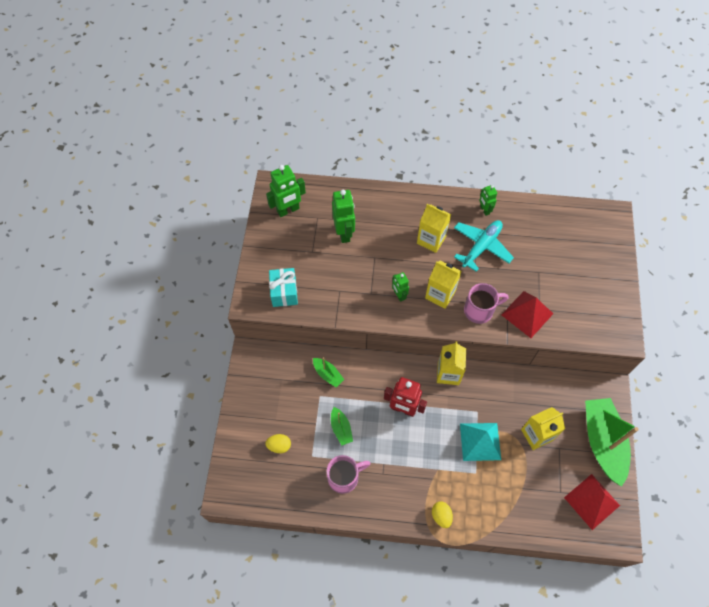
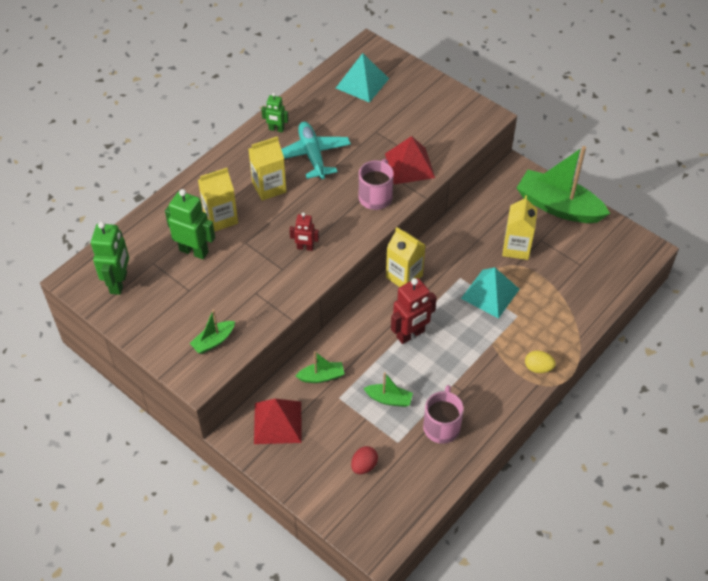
camera: 55 degrees left, 10 degrees down
yellow egg [265,434,291,453] -> red egg [351,446,378,474]
turquoise gift [269,268,298,307] -> green boat [190,310,235,354]
green robot [392,272,409,302] -> red robot [289,213,319,251]
yellow carton [425,260,462,309] -> yellow carton moved to [198,168,238,232]
red pyramid [564,474,620,530] -> red pyramid moved to [254,399,302,444]
none -> turquoise pyramid [336,53,389,103]

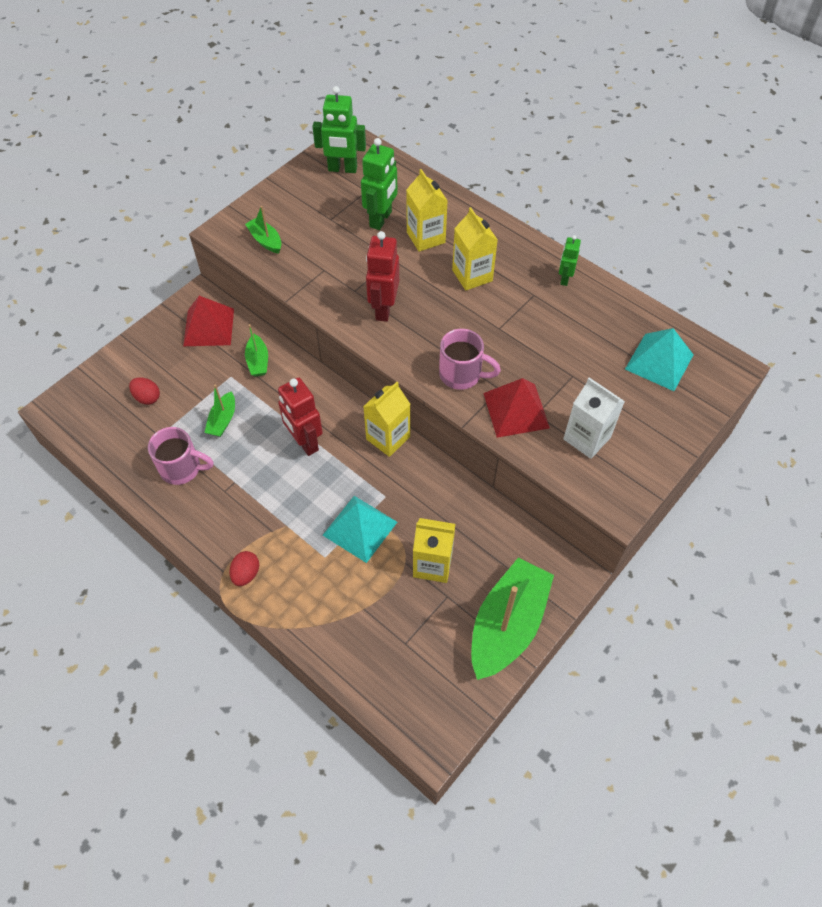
camera: 90 degrees right, 5 degrees up
turquoise plane [281,122,351,179] -> none
red robot [289,213,319,251] -> red robot [366,231,399,322], size x1.73
yellow egg [525,350,556,373] -> red egg [230,551,259,586]
none -> white carton [563,378,625,459]

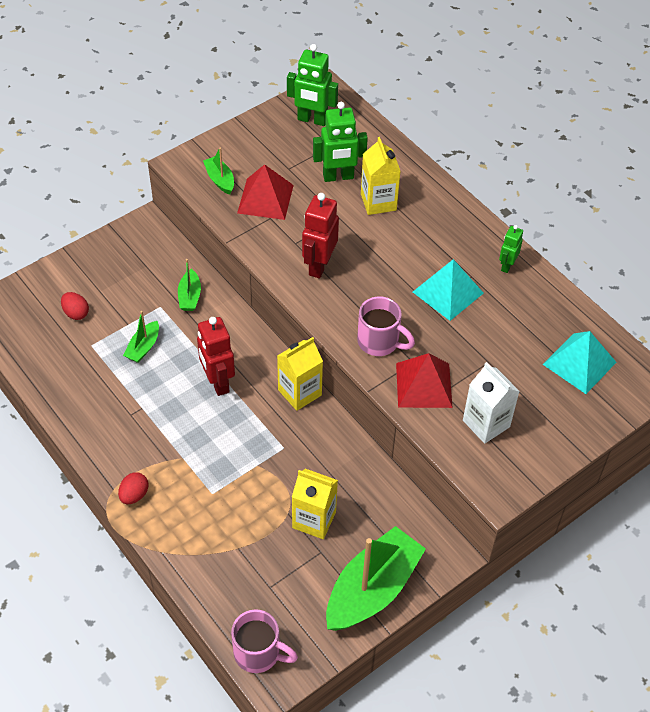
camera: 10 degrees right, 5 degrees down
pink mug [148,427,214,485] -> pink mug moved to [231,609,298,673]
red pyramid [183,296,234,346] -> red pyramid moved to [237,164,294,220]
turquoise pyramid [323,496,397,563] -> turquoise pyramid moved to [413,259,484,321]
green robot [361,138,398,230] -> green robot turned 45 degrees clockwise [313,102,368,182]
yellow carton [452,207,498,290] -> none

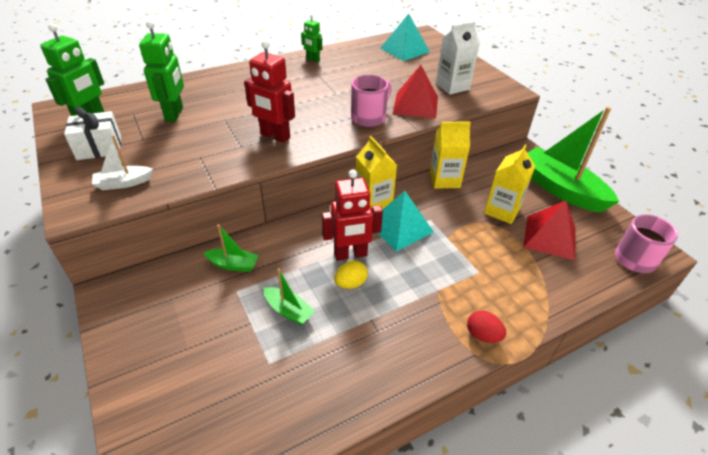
camera: 80 degrees left, 10 degrees down
red egg [61,292,89,320] -> none
green boat [203,147,234,195] -> white boat [92,135,153,190]
red pyramid [237,164,294,220] -> red pyramid moved to [523,201,576,260]
yellow carton [361,137,400,215] -> yellow carton moved to [430,122,471,189]
turquoise pyramid [413,259,484,321] -> turquoise pyramid moved to [378,191,434,252]
none -> white gift [64,107,121,160]
none -> yellow egg [334,260,368,289]

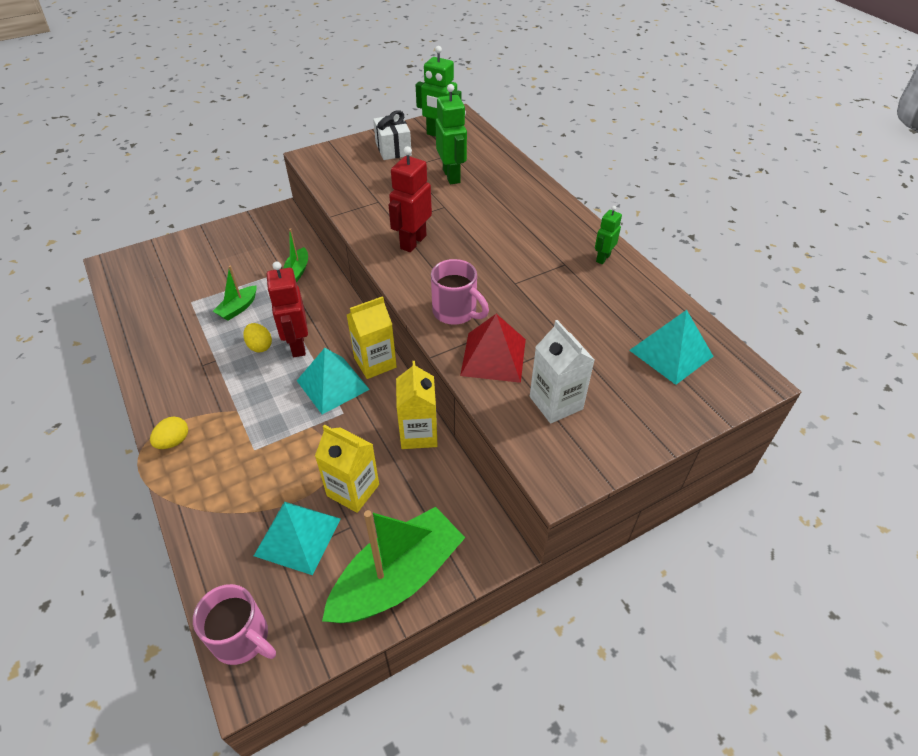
camera: 90 degrees right, 5 degrees up
white boat [92,135,153,190] -> none
green robot [139,21,184,122] -> green robot turned 105 degrees counterclockwise [435,84,467,184]
red egg [467,311,506,343] -> yellow egg [150,417,188,449]
red pyramid [523,201,576,260] -> turquoise pyramid [254,502,340,575]

